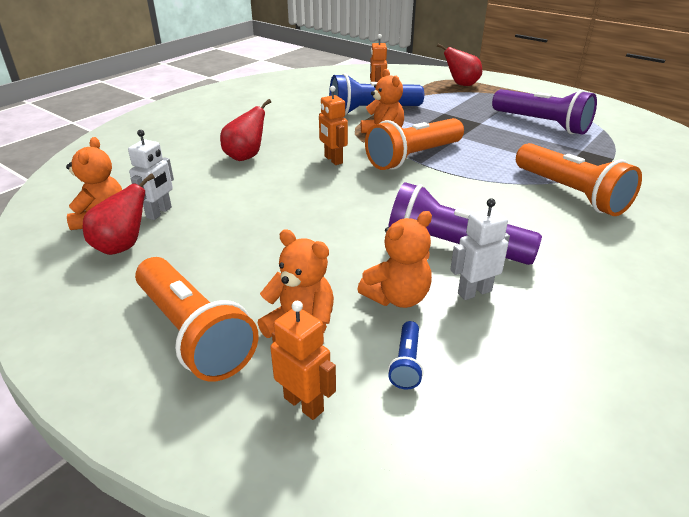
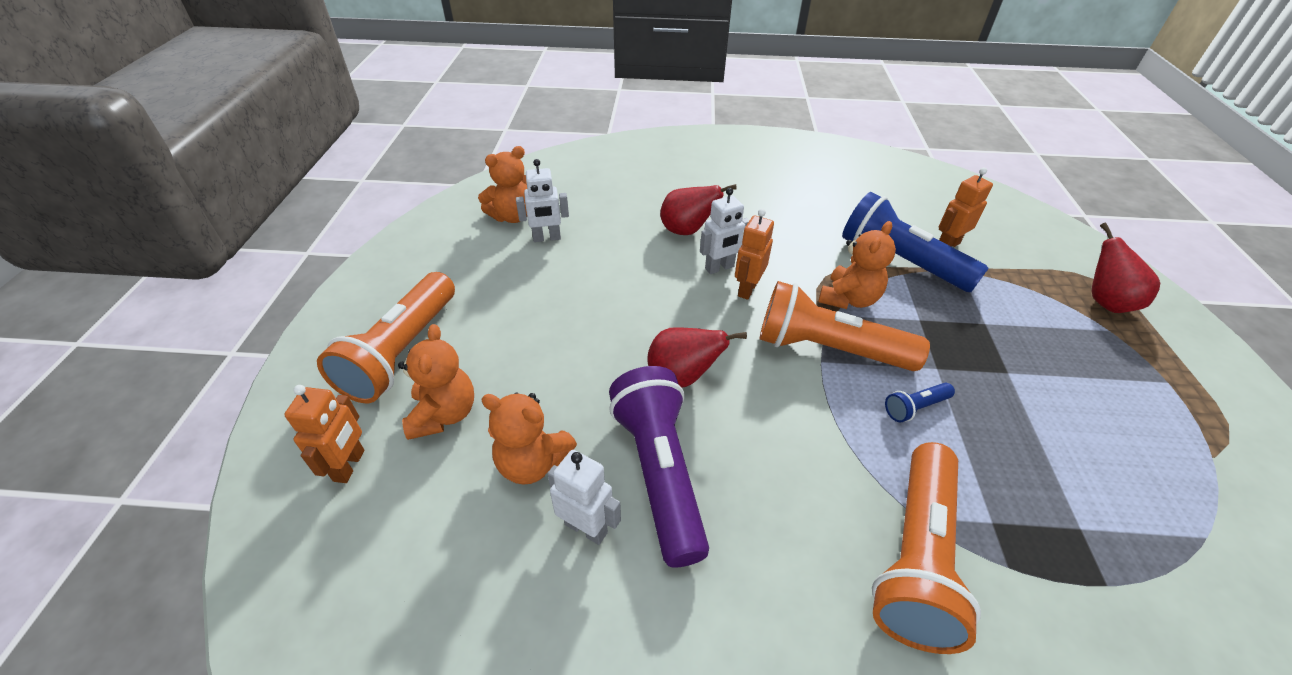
camera: 55 degrees right, 10 degrees up
red pear [83,173,155,255] -> red pear moved to [647,327,747,388]
blue flashlight [388,321,424,390] -> blue flashlight moved to [885,383,955,422]
purple flashlight [492,89,597,135] -> none
none -> white robot [700,188,750,274]

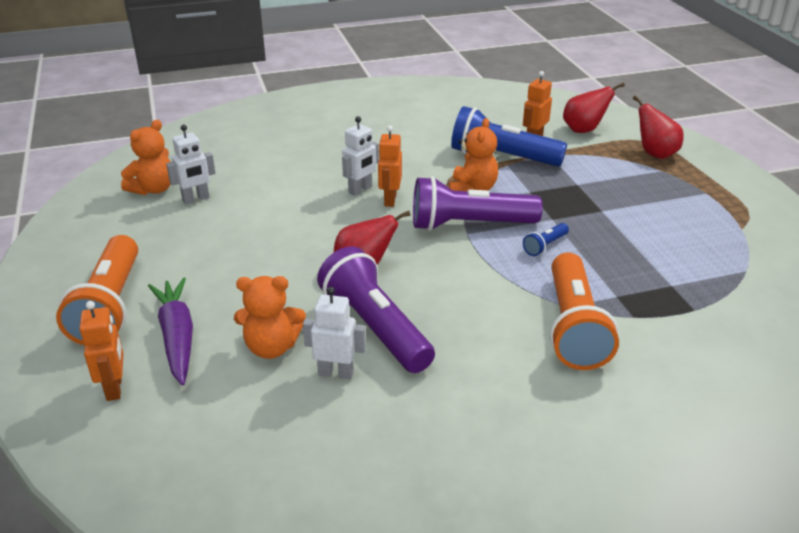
camera: 20 degrees left, 10 degrees down
orange teddy bear [398,324,474,440] -> purple carrot [148,278,193,385]
red pear [660,184,737,235] -> red pear moved to [563,82,625,133]
orange flashlight [759,281,930,371] -> purple flashlight [413,176,543,231]

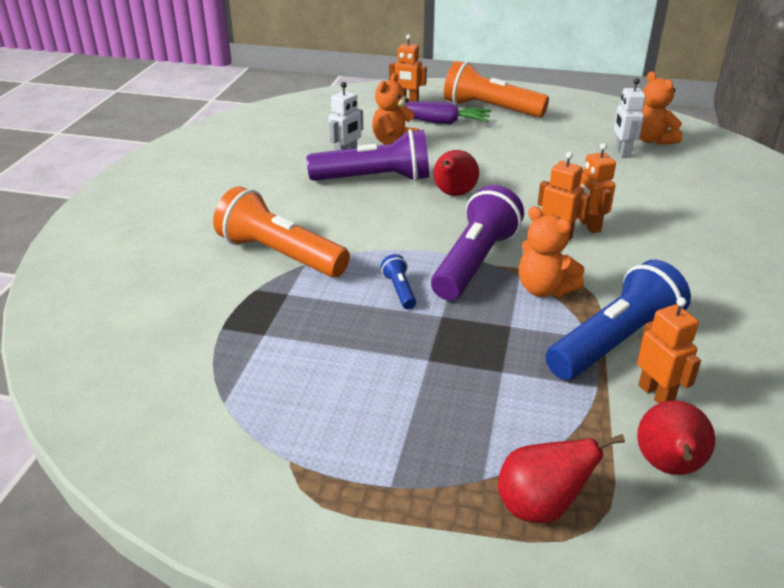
camera: 120 degrees right, 0 degrees up
white robot [342,116,379,196] -> orange robot [579,143,616,233]

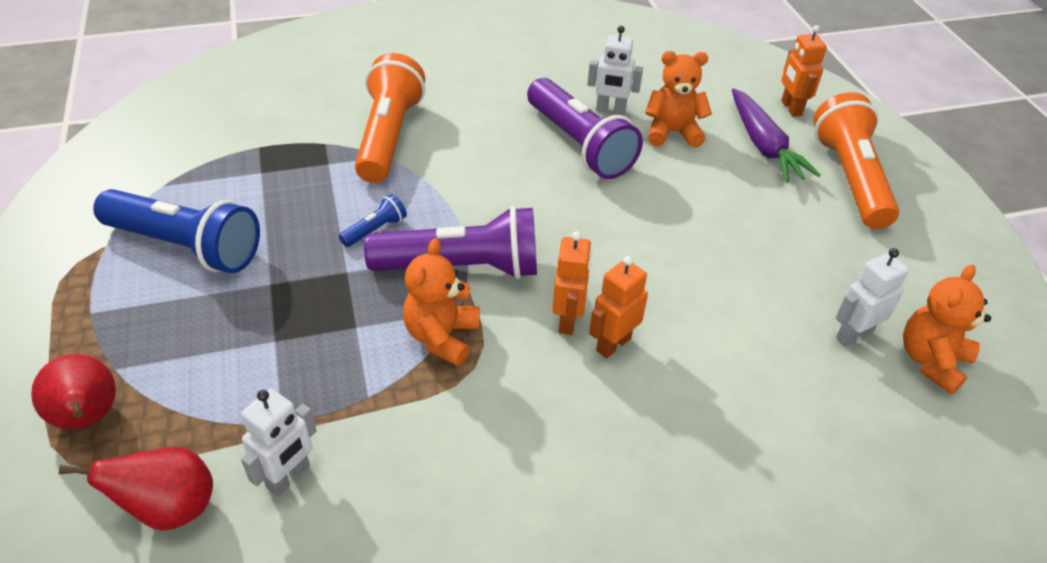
camera: 60 degrees right, 10 degrees up
red pear [433,150,479,196] -> none
blue flashlight [545,260,691,380] -> blue flashlight moved to [93,189,260,273]
orange robot [637,297,701,404] -> white robot [241,389,317,496]

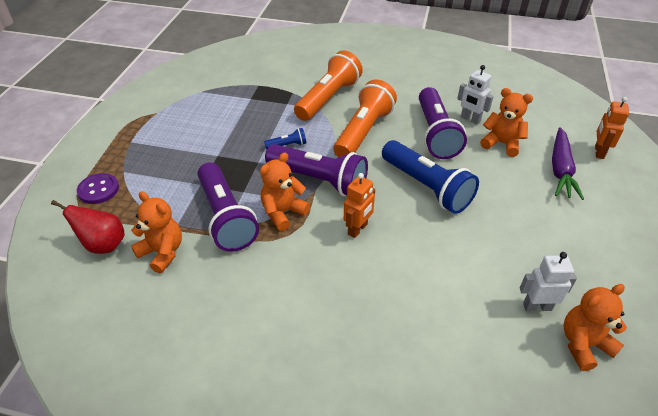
camera: 30 degrees right, 0 degrees up
red pear [31,354,116,430] -> purple button [77,173,119,204]
blue flashlight [93,189,260,273] -> blue flashlight moved to [382,140,479,214]
white robot [241,389,317,496] -> orange teddy bear [131,191,182,273]
orange robot [589,256,648,358] -> none
orange flashlight [813,92,899,229] -> orange flashlight moved to [333,80,397,157]
none -> purple flashlight [197,162,259,252]

